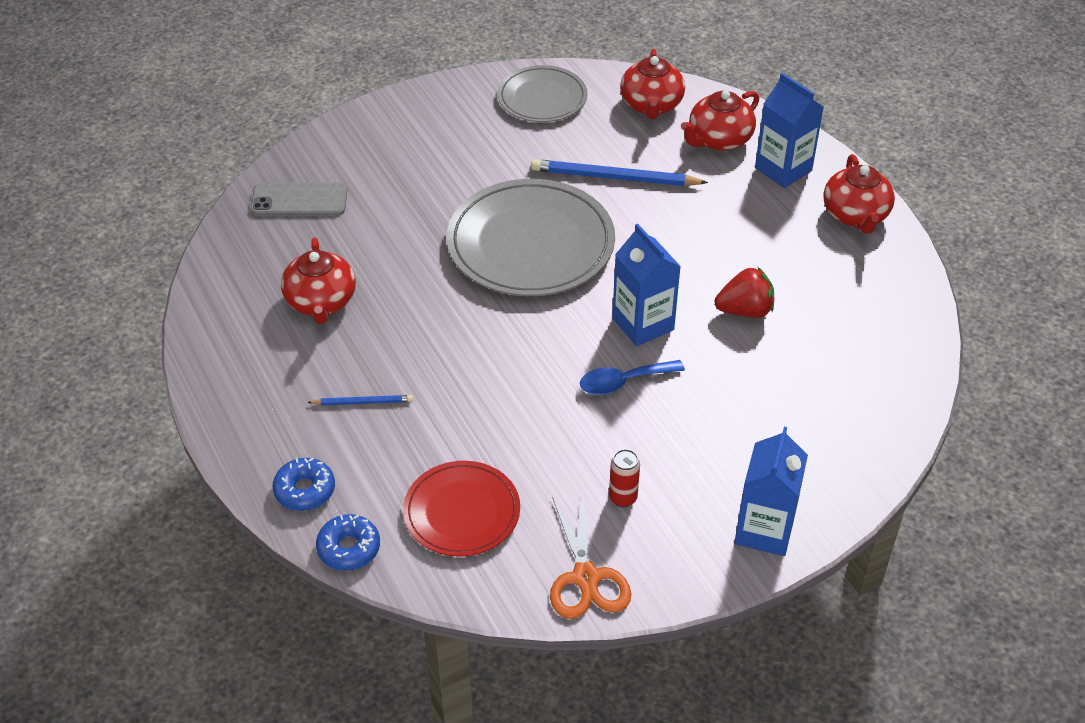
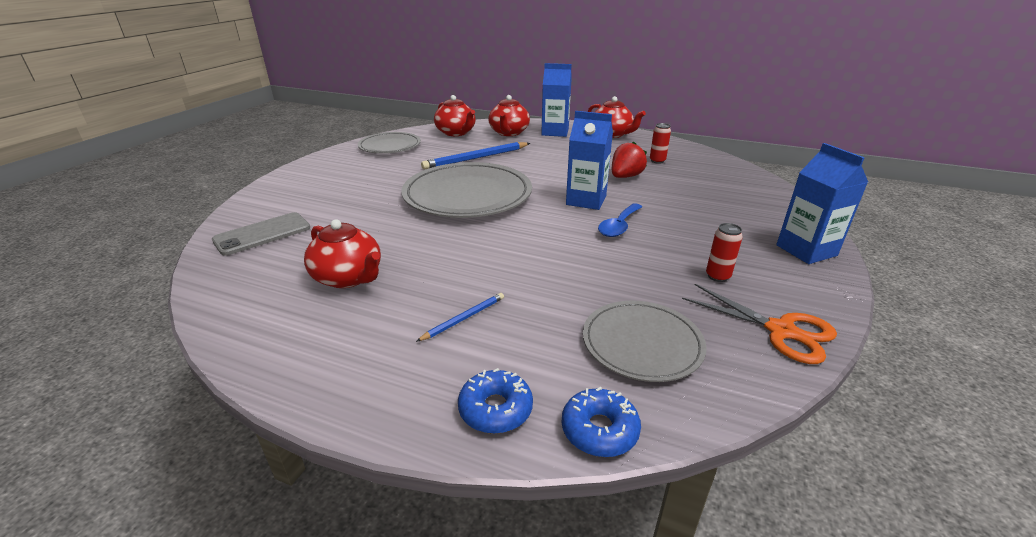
camera: 40 degrees left, 15 degrees down
red plate [403,461,520,557] -> grey plate [583,301,707,382]
none -> red can [650,123,671,164]

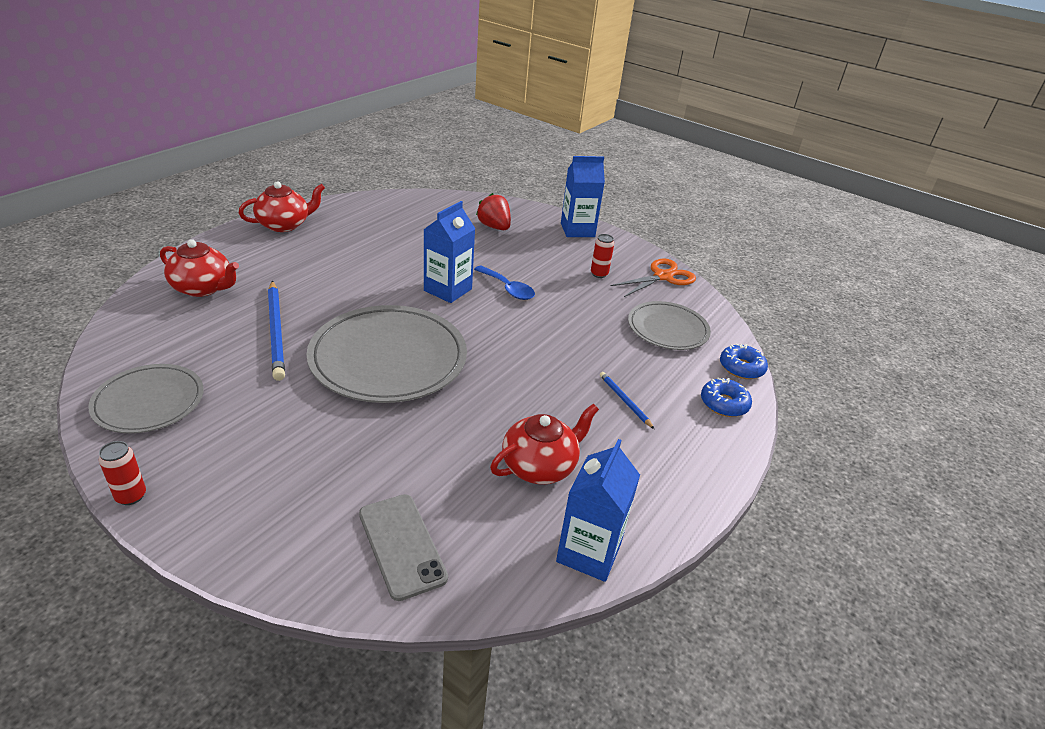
camera: 80 degrees left, 5 degrees up
red teapot [434,95,475,136] -> none
blue carton [541,63,572,137] -> blue carton moved to [556,439,640,582]
red strawberry [612,141,647,178] -> red strawberry moved to [476,193,511,230]
red can [650,123,671,164] -> red can moved to [99,441,146,505]

